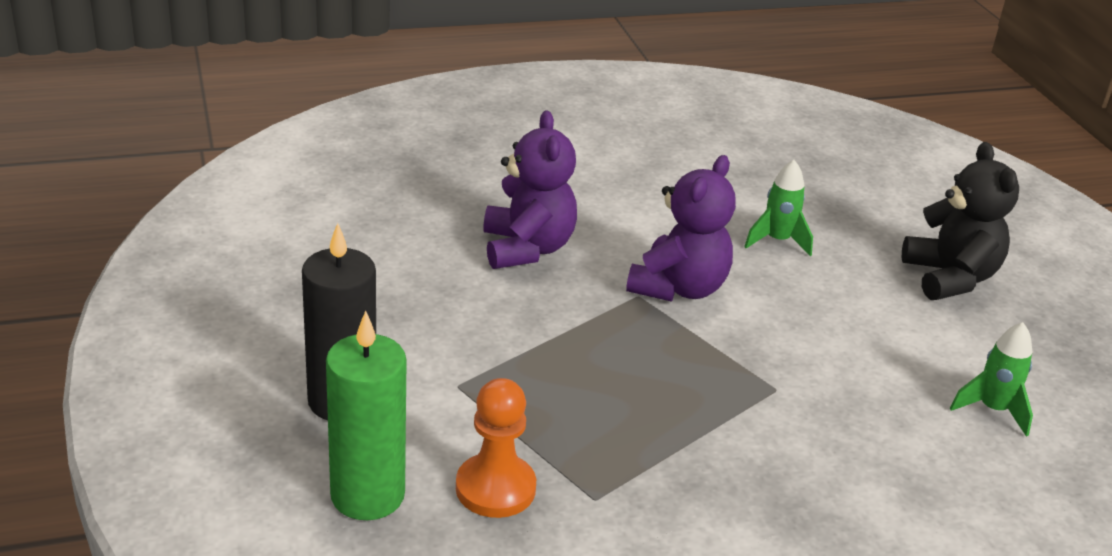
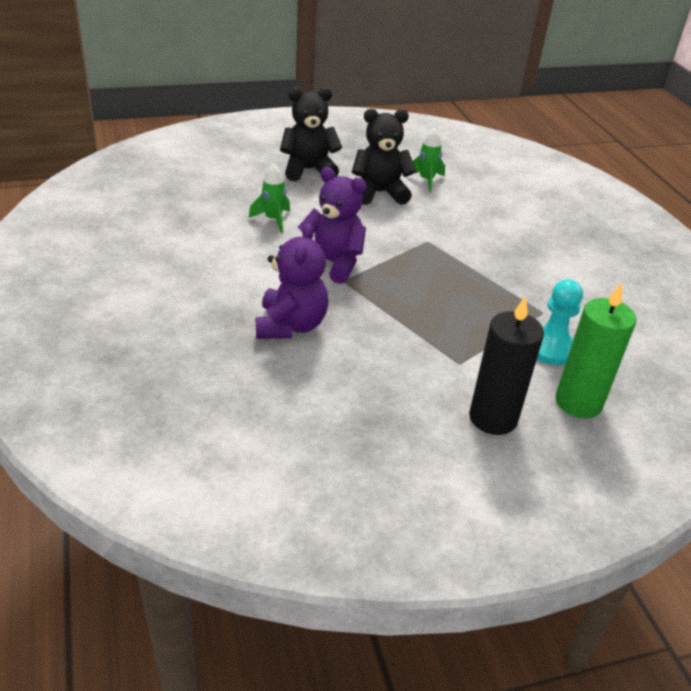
camera: 90 degrees left, 5 degrees up
orange pawn [456,378,536,518] -> turquoise pawn [537,279,583,365]
purple teddy bear [483,111,577,269] -> purple teddy bear turned 105 degrees clockwise [256,223,328,339]
none -> black teddy bear [352,109,416,205]

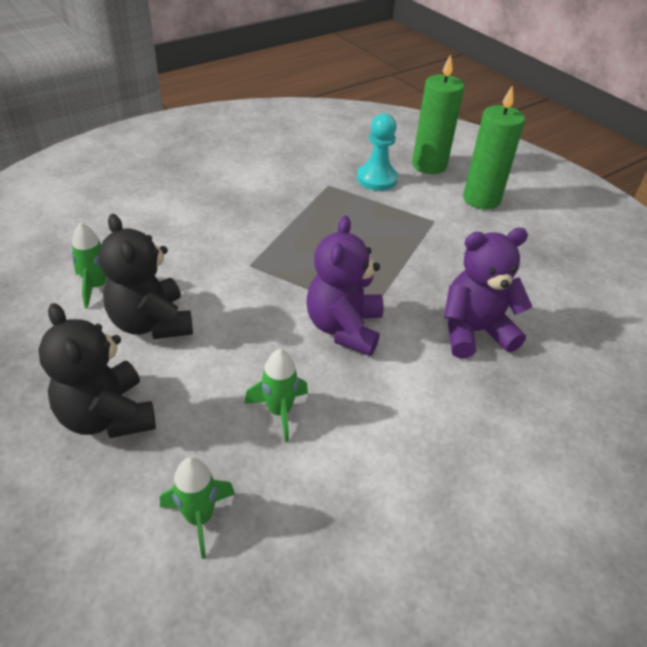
camera: 110 degrees left, 5 degrees up
black candle [469,296,544,435] -> green candle [463,85,525,210]
none -> green rocket [160,457,235,559]

